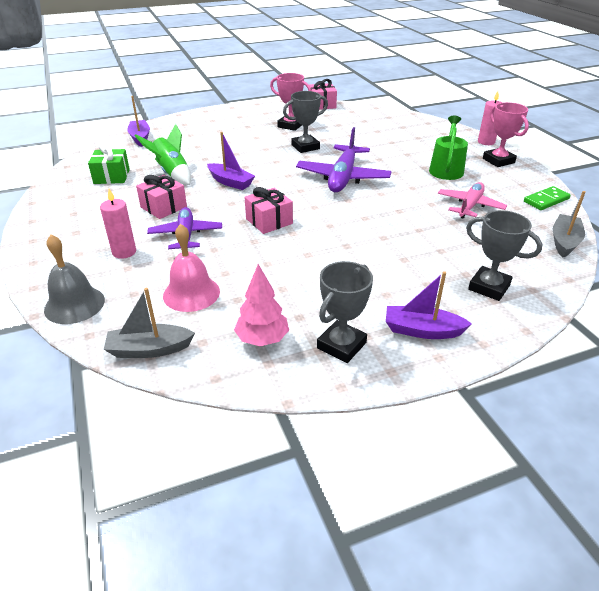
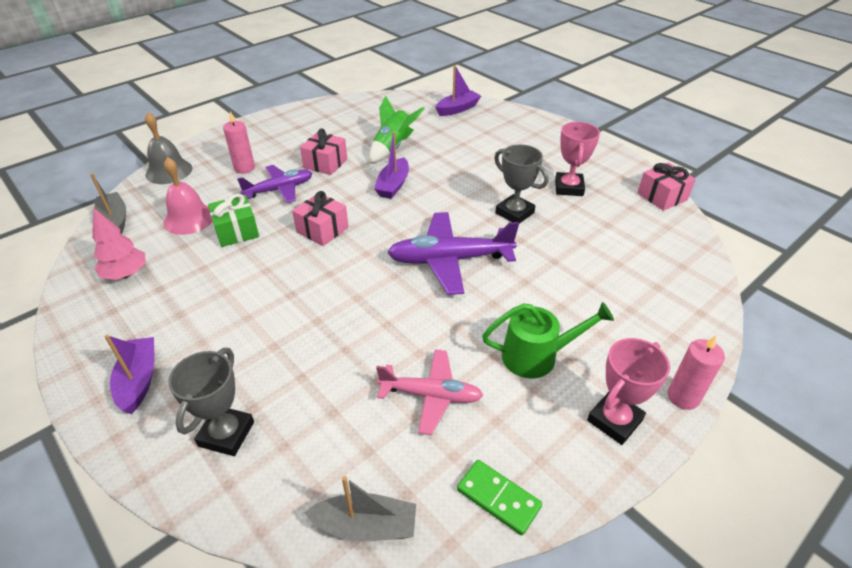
camera: 70 degrees right, 5 degrees up
green gift [88,144,130,184] -> green gift moved to [208,194,259,247]
grey trophy [317,261,373,363] -> none

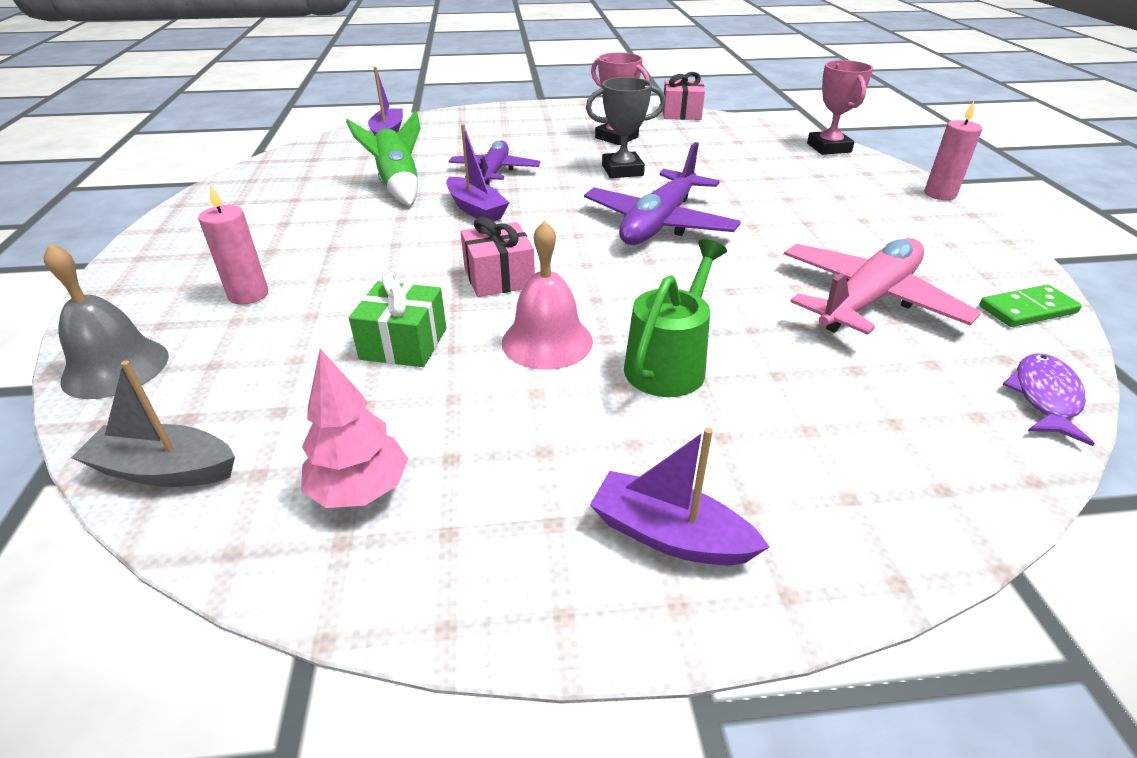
camera: 55 degrees left, 5 degrees down
pink bell [163,157,213,235] -> pink bell moved to [502,220,593,370]
grey trophy [168,348,254,456] -> none
purple plane [237,165,312,203] -> purple plane moved to [448,140,540,185]
pink gift [300,128,347,175] -> none
grey boat [304,476,416,542] -> purple fish [1002,353,1094,446]
pink plane [376,349,484,435] -> pink plane [784,238,981,335], size x1.51
green watering can [482,302,614,378] -> green watering can moved to [624,239,727,397]
pink trophy [587,338,670,445] -> pink trophy moved to [807,60,873,155]

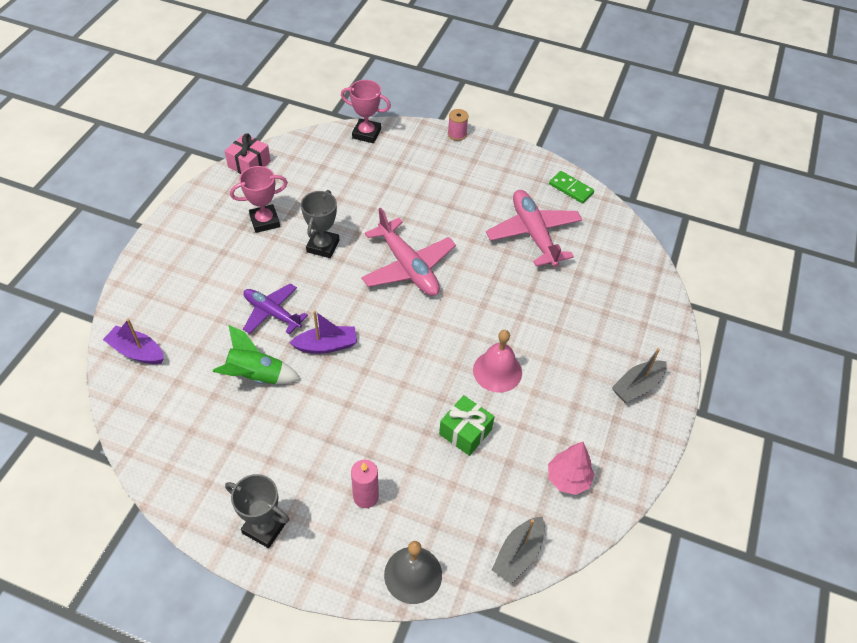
camera: 65 degrees left, 15 degrees up
pink gift [461,217,535,297] -> none
purple plane [584,142,741,245] -> pink plane [361,208,456,296]
purple boat [590,428,769,566] -> grey boat [612,348,667,403]
green watering can [624,239,727,397] -> none
pink candle [924,102,982,200] -> pink spool [448,109,469,141]
green domino [979,285,1082,327] -> green domino turned 60 degrees counterclockwise [549,171,594,203]
purple fish [1002,353,1094,446] -> none
none -> grey trophy [225,474,289,548]

